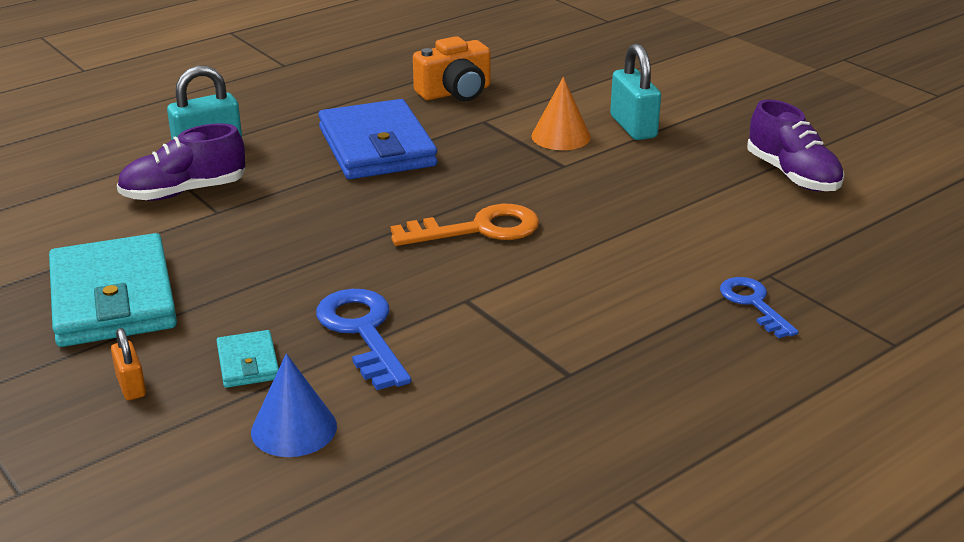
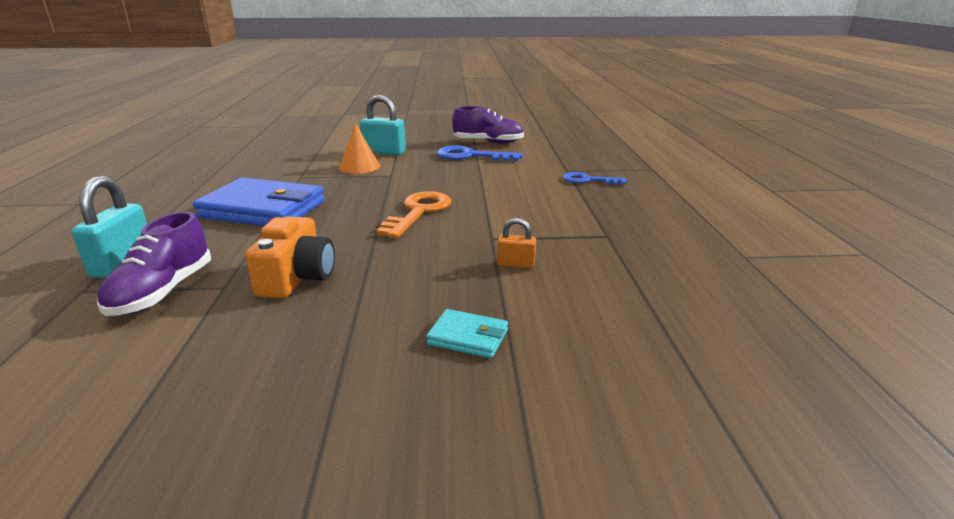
camera: 55 degrees left, 5 degrees down
turquoise wallet [49,233,177,347] -> none
orange padlock [111,328,146,400] -> orange padlock moved to [497,218,536,268]
blue cone [251,353,337,457] -> none
blue key [316,289,411,390] -> blue key moved to [437,145,523,161]
orange camera [413,36,491,101] -> orange camera moved to [245,216,335,298]

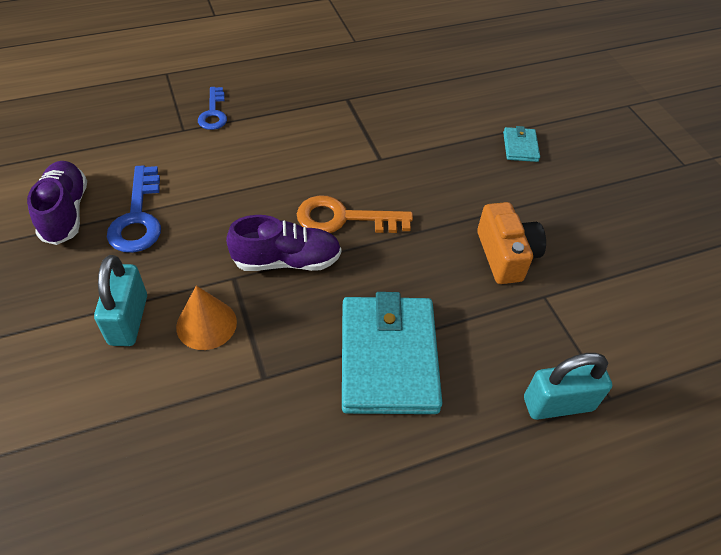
camera: 110 degrees left, 25 degrees up
purple shoe [97,211,211,316] -> purple shoe moved to [226,215,341,271]
blue wallet [193,177,325,226] -> turquoise wallet [342,292,442,414]
orange camera [245,216,335,298] -> orange camera turned 90 degrees clockwise [477,202,546,284]
orange padlock [497,218,536,268] -> none

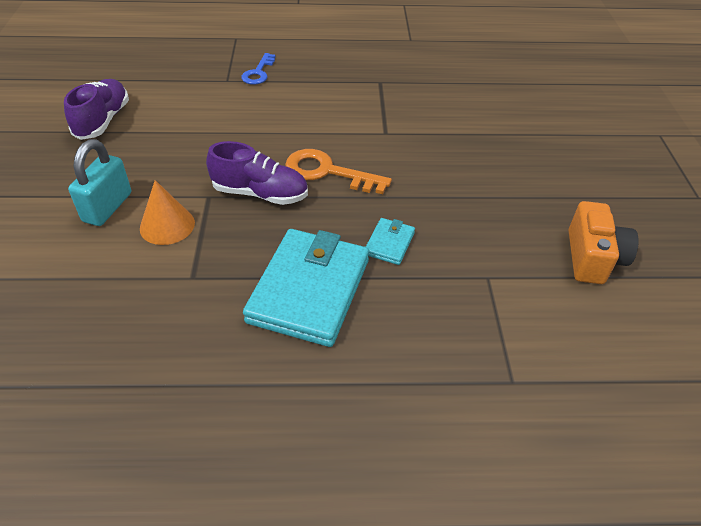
camera: 20 degrees right, 5 degrees down
blue key [107,165,161,253] -> none
orange camera [477,202,546,284] -> orange camera moved to [569,201,638,284]
turquoise wallet [503,126,540,162] -> turquoise wallet moved to [366,218,415,265]
turquoise padlock [524,353,612,420] -> none

